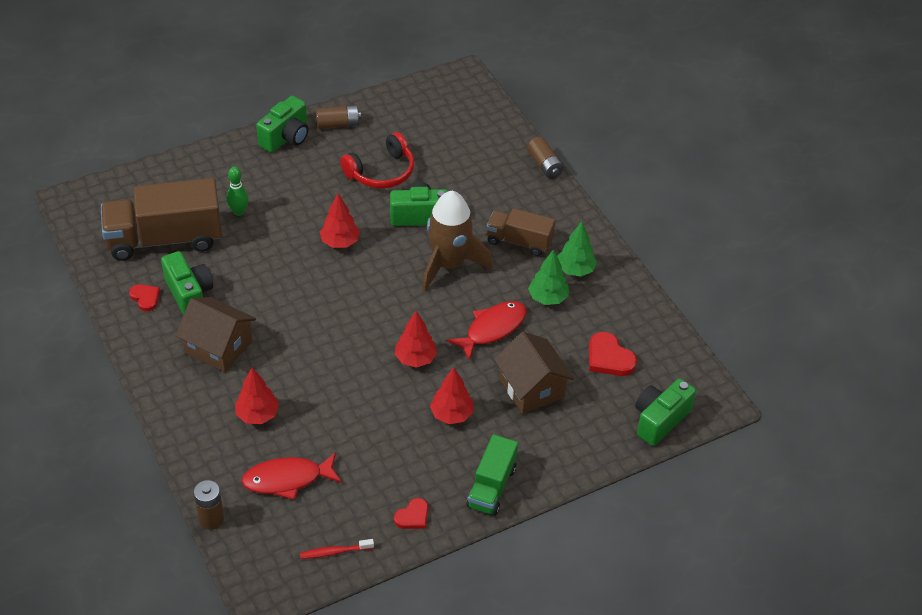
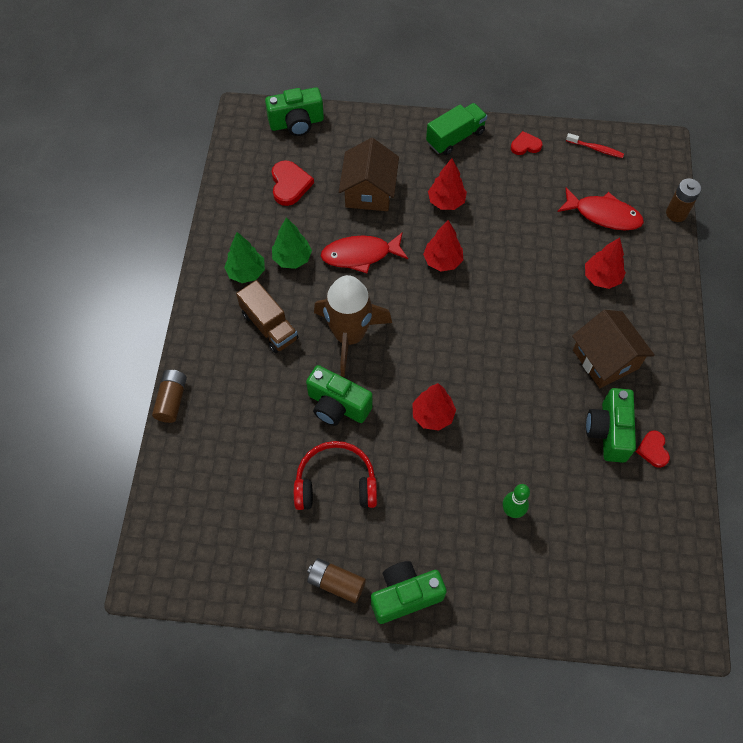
camera: 145 degrees left, 15 degrees up
brown truck [101,178,222,261] -> none

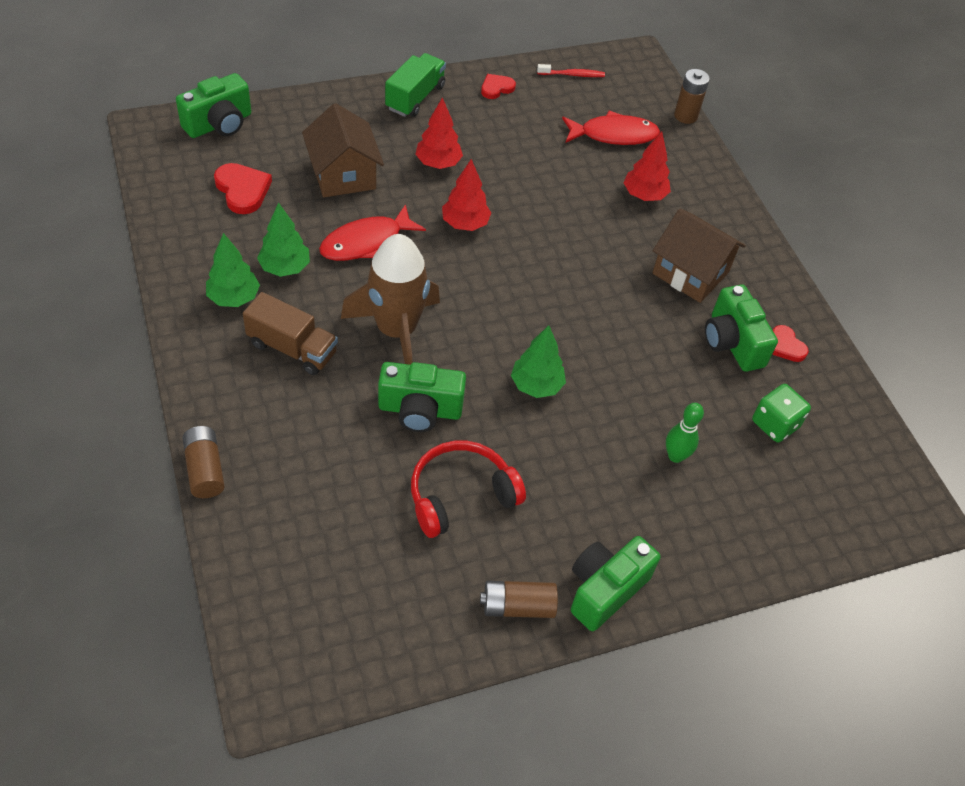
camera: 30 degrees left, 10 degrees down
red tree [412,383,456,431] -> green tree [511,325,566,398]
none -> green dice [752,384,811,442]

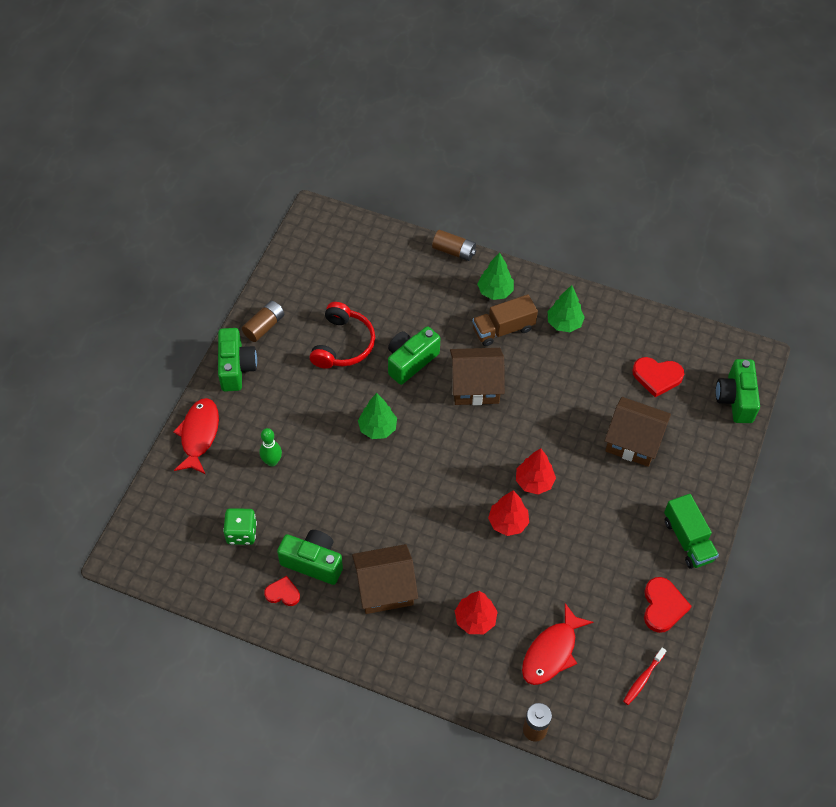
camera: 135 degrees right, 5 degrees up
green tree [257,202,310,277] -> green tree moved to [477,252,514,300]
red fish [319,204,426,261] -> red fish moved to [173,398,219,474]
brown rocket [341,234,440,365] -> brown house [450,348,505,405]
red tree [415,97,463,169] -> red tree moved to [488,490,529,536]
red heart [481,74,516,99] -> red heart [644,577,692,633], size x1.57

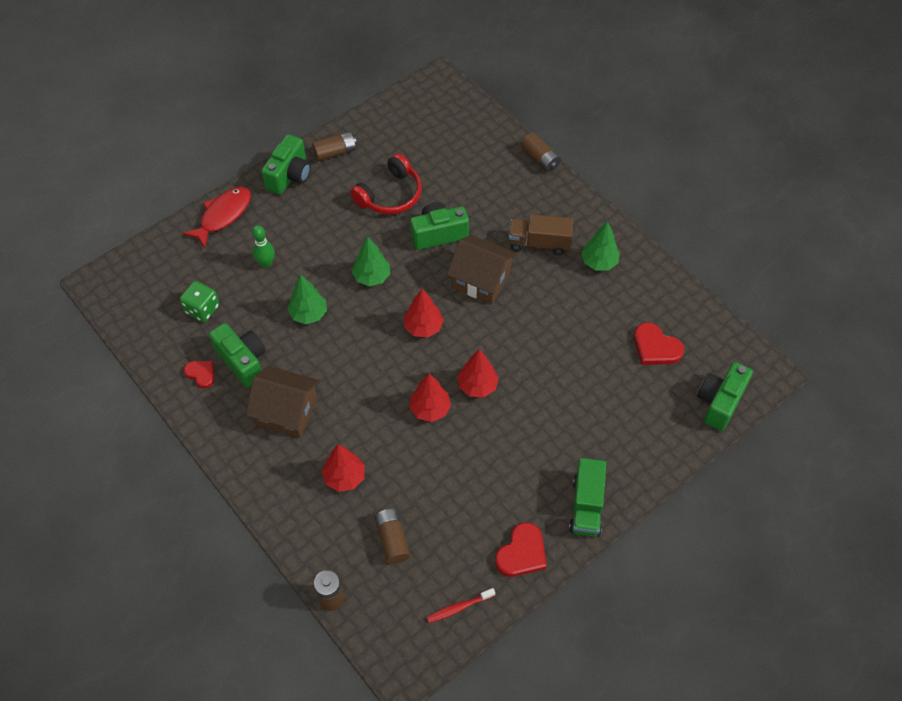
camera: 30 degrees right, 0 degrees up
green tree [477,252,514,300] -> green tree moved to [287,275,327,324]
red fish [522,603,593,685] -> brown battery [375,509,410,564]
brown house [605,397,671,467] -> none
none -> red tree [404,289,444,338]

